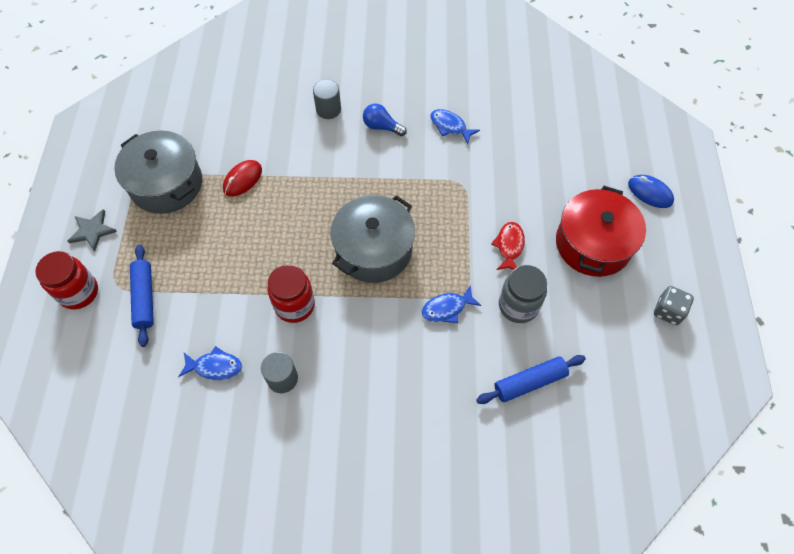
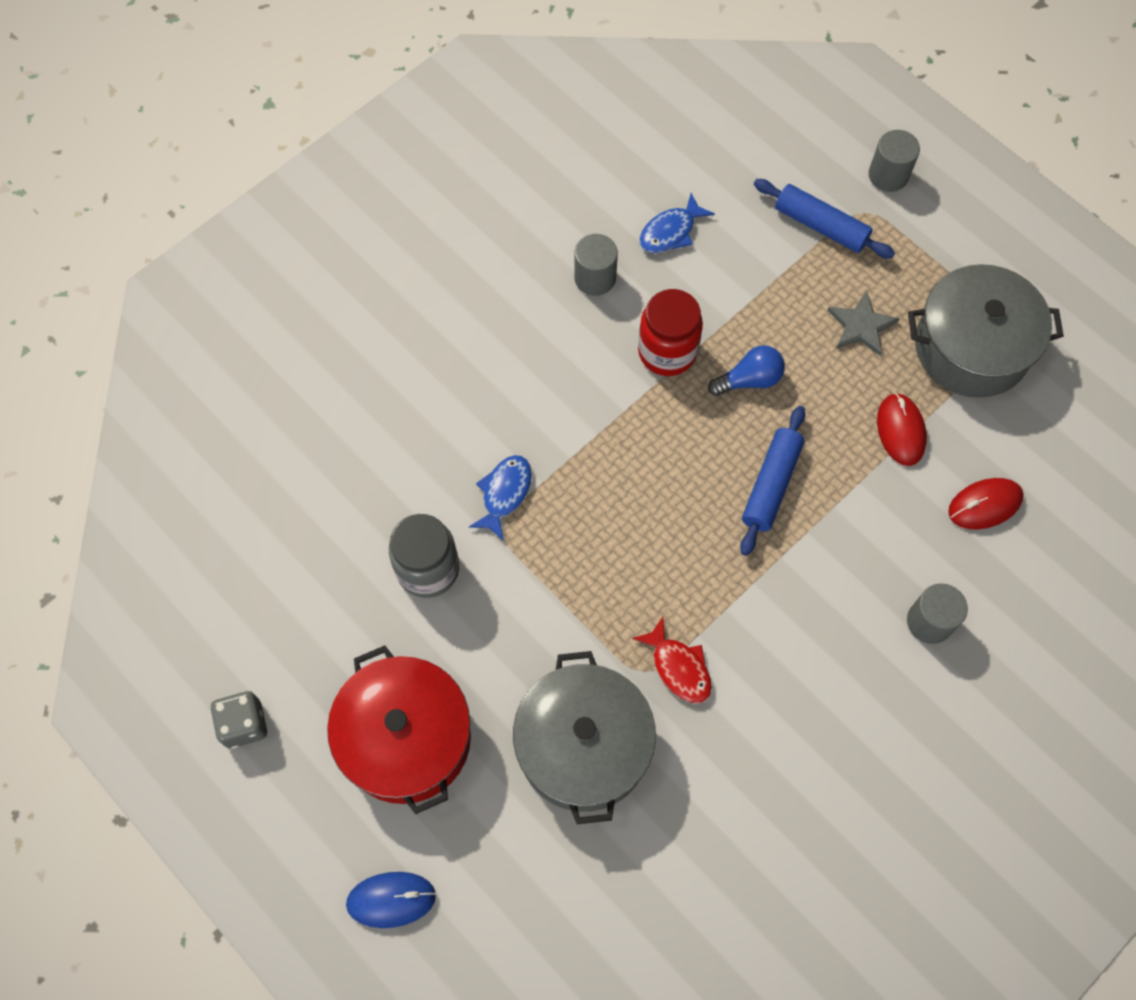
camera: 135 degrees right, 5 degrees up
red jar [35,251,98,309] -> grey cylinder [869,130,920,192]
grey star [68,209,117,251] -> grey star moved to [827,291,900,356]
grey pot [331,195,415,283] -> grey pot moved to [513,651,656,824]
blue light bulb [363,103,407,136] -> blue light bulb moved to [708,345,785,396]
blue fish [430,109,480,145] -> none
blue rolling pin [476,355,586,404] -> blue rolling pin moved to [740,406,805,556]
red fish [491,222,525,270] -> red fish moved to [632,617,712,703]
none -> red mouse [948,478,1024,529]

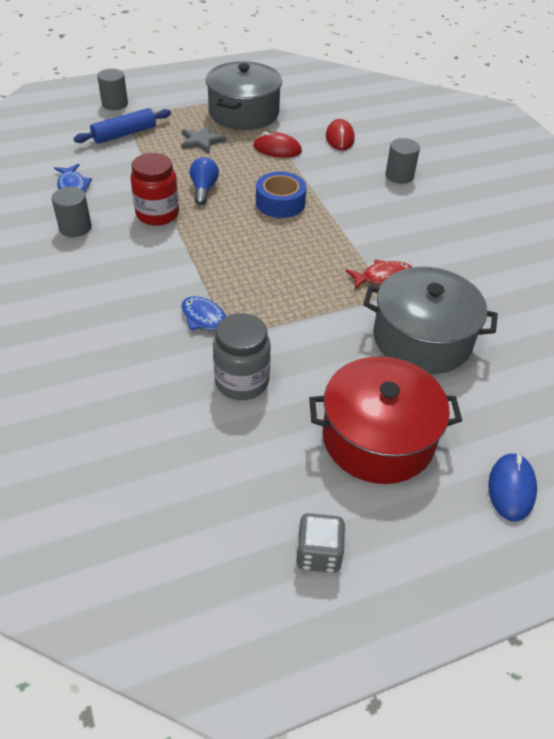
camera: 70 degrees left, 20 degrees down
blue rolling pin [740,406,805,556] -> blue tape [256,172,306,218]

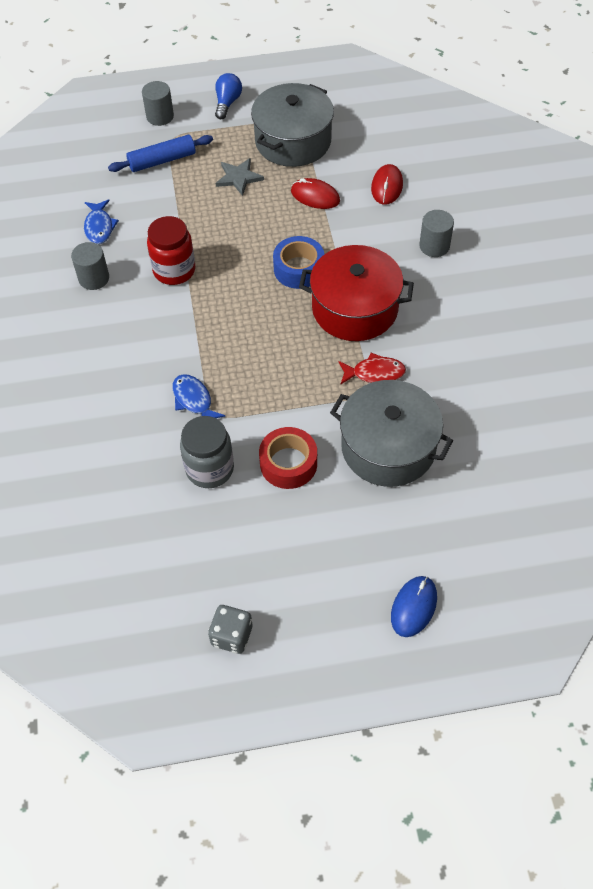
camera: 15 degrees right, 10 degrees up
blue light bulb [190,157,219,205] -> blue light bulb moved to [215,73,242,119]
red pot [309,356,462,484] -> red pot moved to [299,245,414,341]
none -> red tape [259,427,317,489]

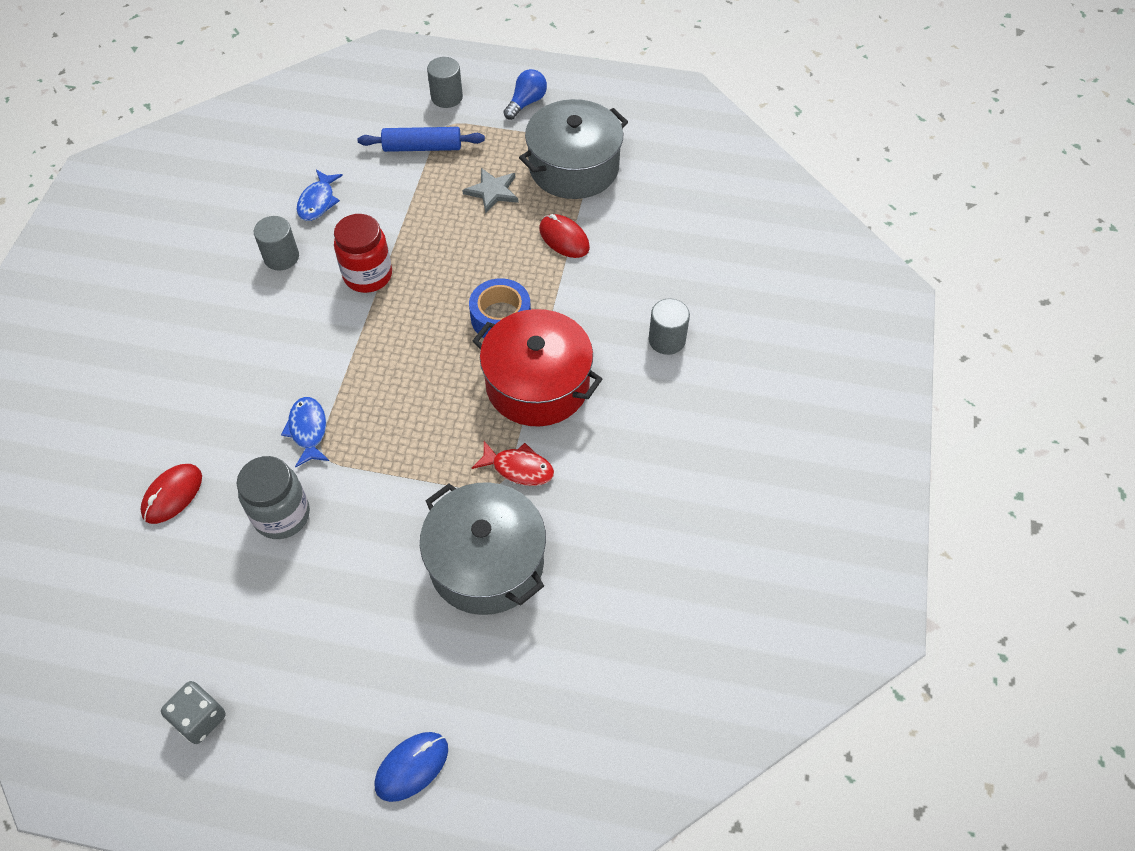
camera: 20 degrees right, 0 degrees up
red tape [259,427,317,489] -> none
red mouse [371,164,403,205] -> red mouse moved to [140,464,202,524]

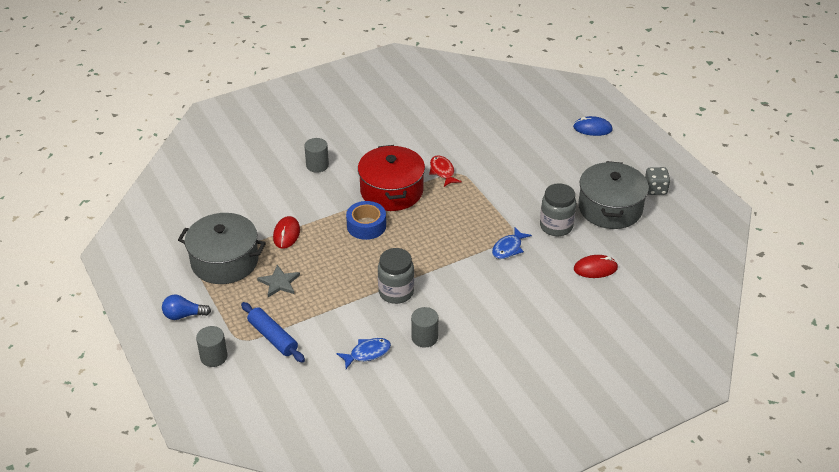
camera: 130 degrees left, 15 degrees down
red jar [334,214,392,293] -> grey jar [378,248,414,304]
grey pot [420,482,546,615] -> grey pot moved to [578,161,649,229]

